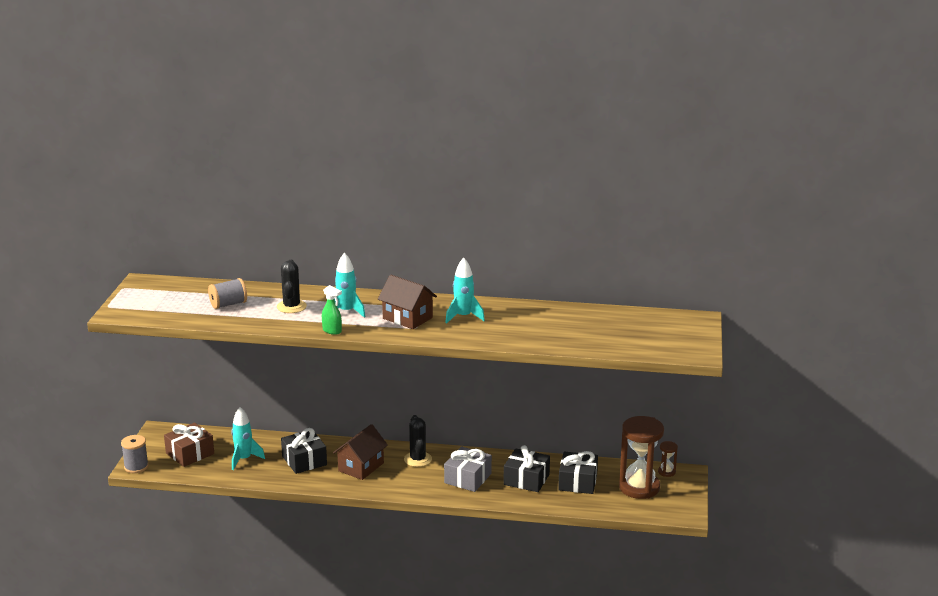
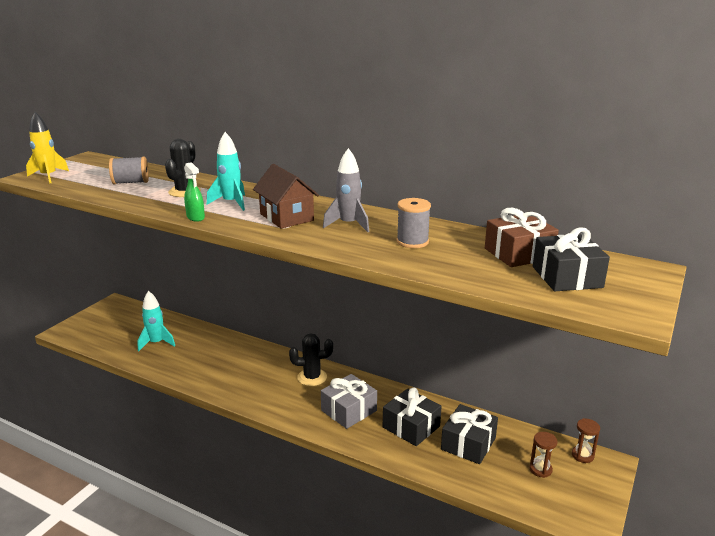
camera: 20 degrees right, 0 degrees up
grey spool [121,435,149,473] -> grey spool moved to [397,198,431,248]
brown gift [164,422,214,467] -> brown gift moved to [485,208,559,267]
black gift [281,428,327,474] -> black gift moved to [533,227,610,291]
brown house [333,424,388,480] -> none
black cactus [404,415,432,467] -> black cactus turned 75 degrees clockwise [289,333,333,386]
turquoise rocket [445,257,485,324] -> grey rocket [323,148,369,232]
brown hourglass [619,416,664,499] -> brown hourglass [529,432,557,478], size x0.44
none -> yellow rocket [26,112,69,184]

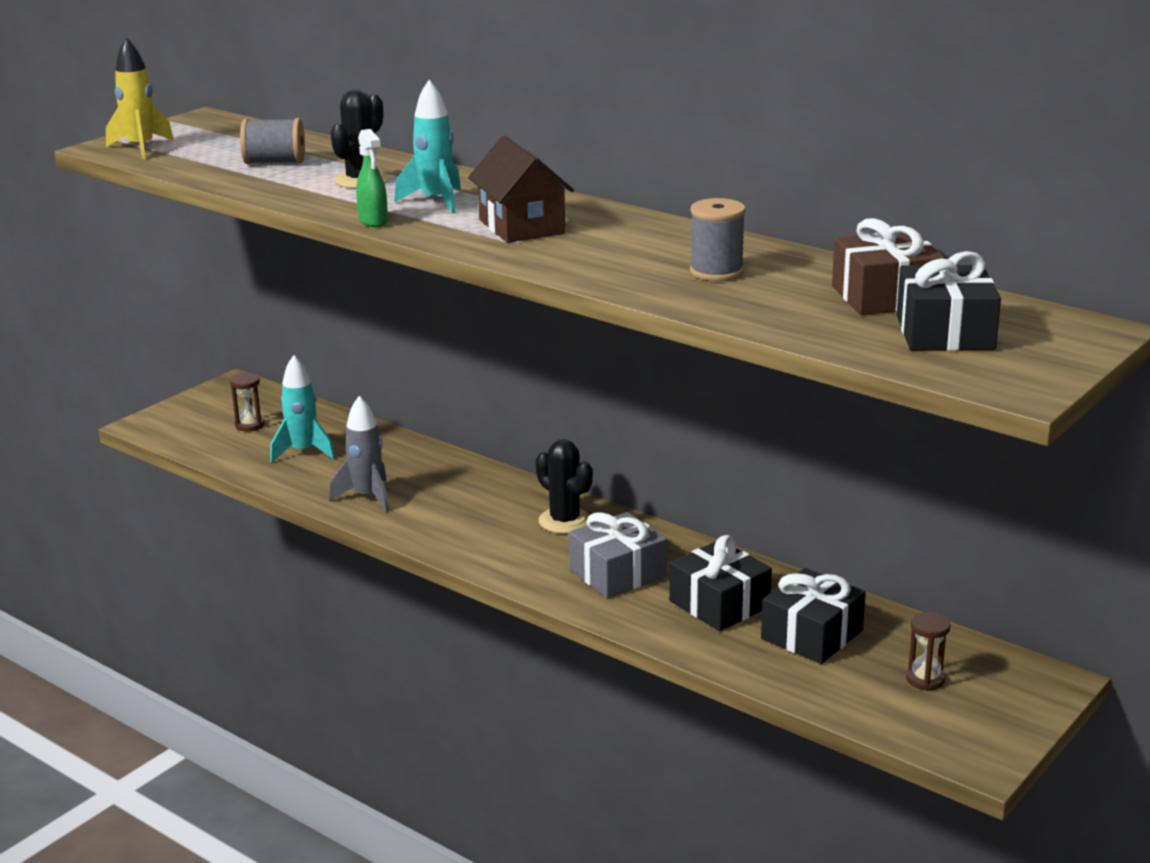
camera: 10 degrees right, 0 degrees up
black cactus [289,333,333,386] -> black cactus turned 45 degrees clockwise [536,439,593,534]
grey rocket [323,148,369,232] -> grey rocket moved to [329,396,389,512]
brown hourglass [572,418,600,463] -> brown hourglass moved to [230,372,264,431]

